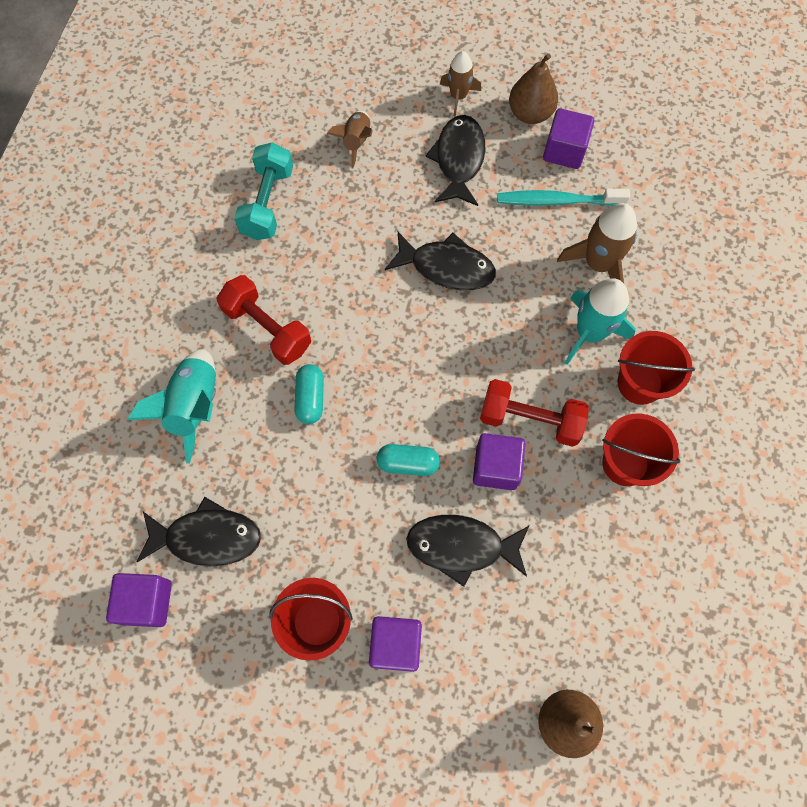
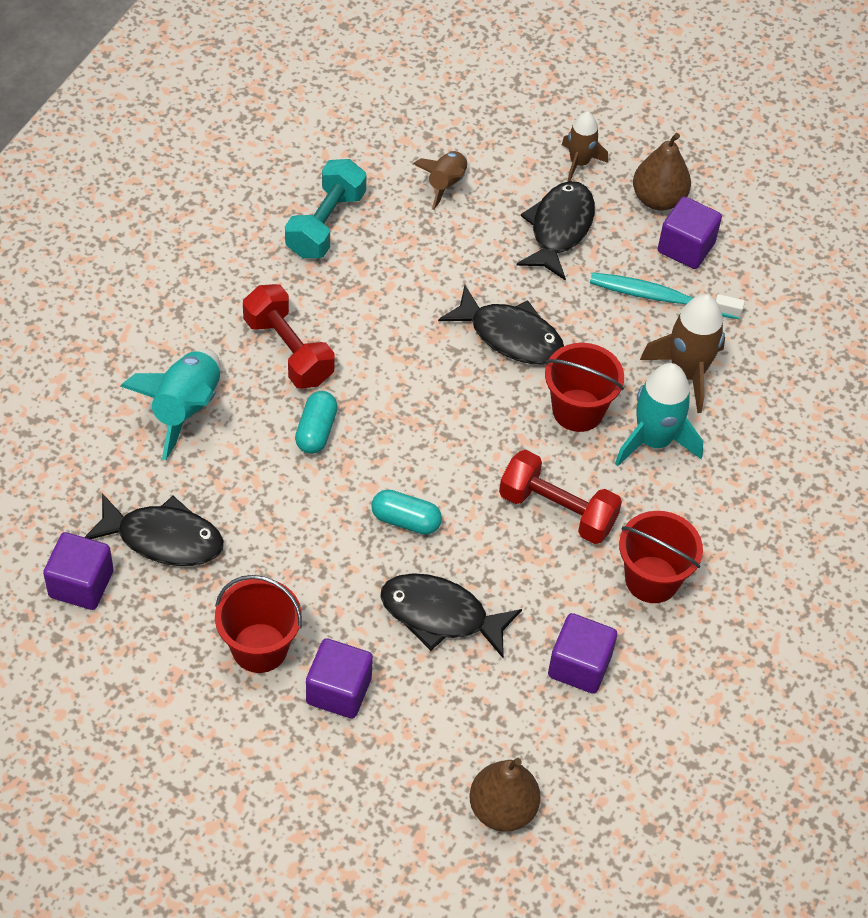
camera: 10 degrees right, 15 degrees down
purple cube [473,433,525,490] -> purple cube moved to [548,613,617,694]
red bucket [617,331,695,405] -> red bucket moved to [545,343,624,432]

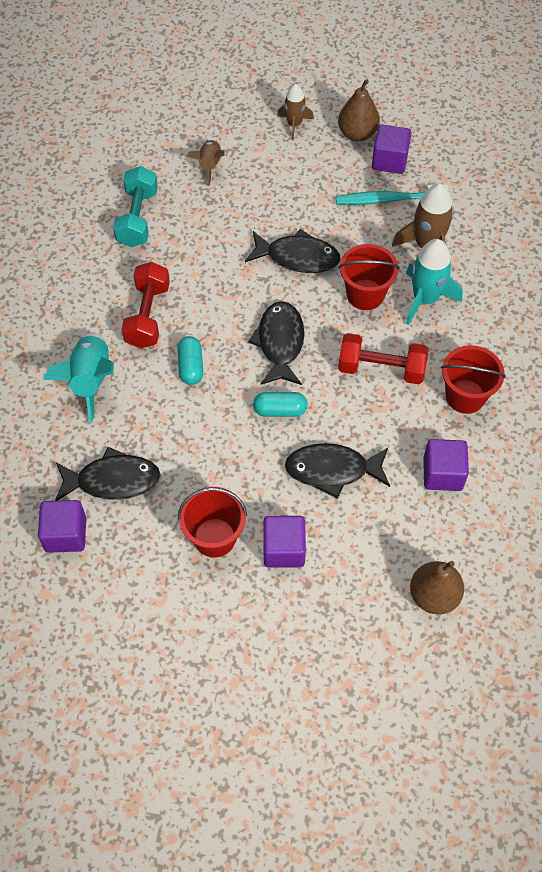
camera: 15 degrees left, 5 degrees up
red dumbbell [243,284,335,388] -> red dumbbell turned 60 degrees clockwise [122,262,170,348]
black fish [516,181,595,281] -> black fish moved to [248,301,304,385]

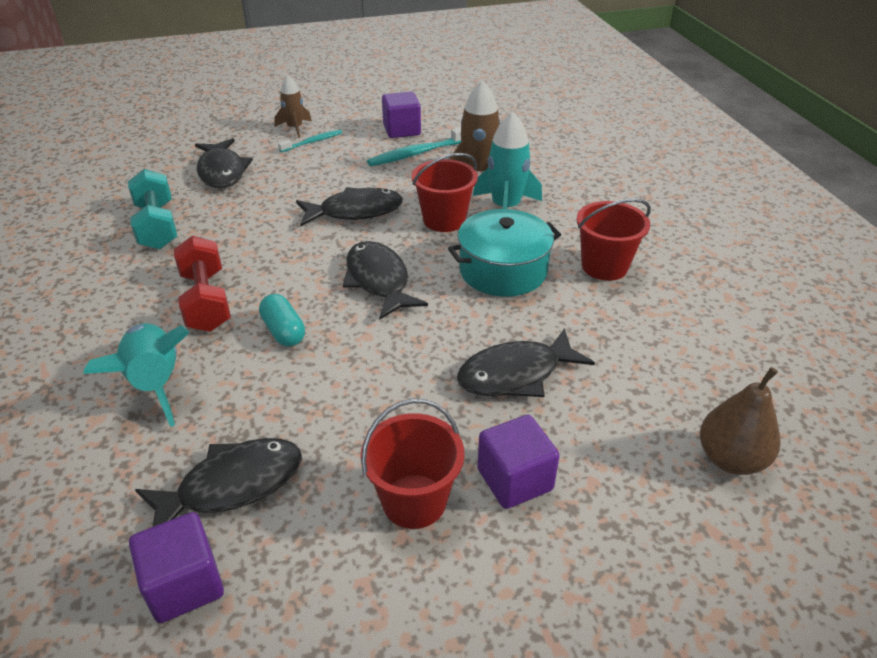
camera: 25 degrees left, 20 degrees down
brown rocket [186,140,225,186] -> black fish [195,138,253,188]
turquoise capsule [253,392,308,417] -> none
brown pear [338,79,380,141] -> none
red dumbbell [338,333,428,384] -> turquoise pot [448,209,561,297]
purple cube [423,439,469,491] -> none
none -> turquoise toothbrush [278,130,342,152]

